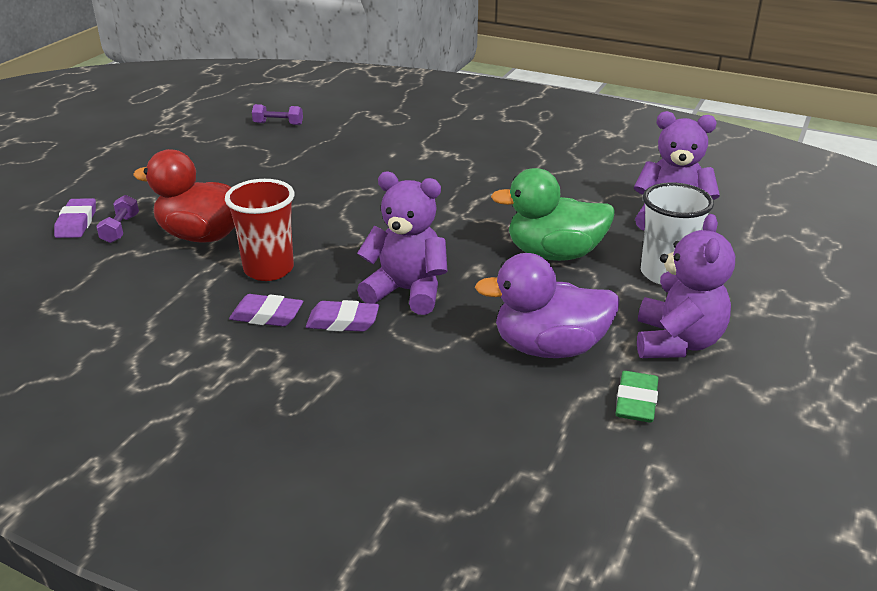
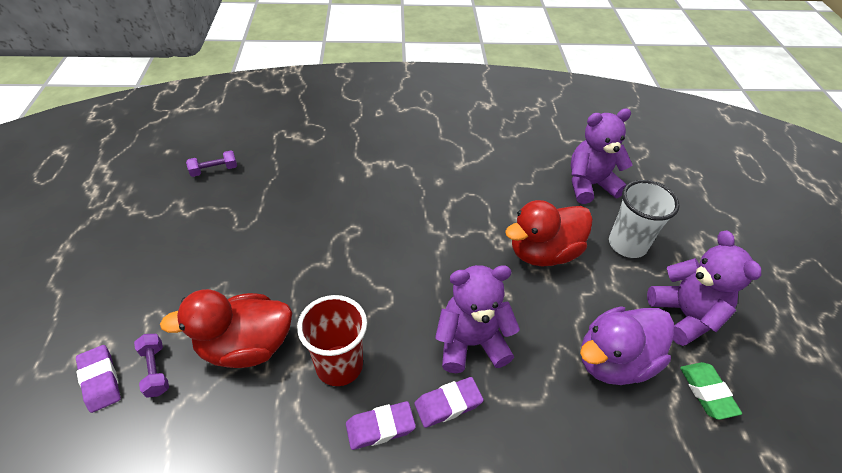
camera: 30 degrees left, 15 degrees up
green duck [491,168,615,261] -> red duck [505,200,593,267]

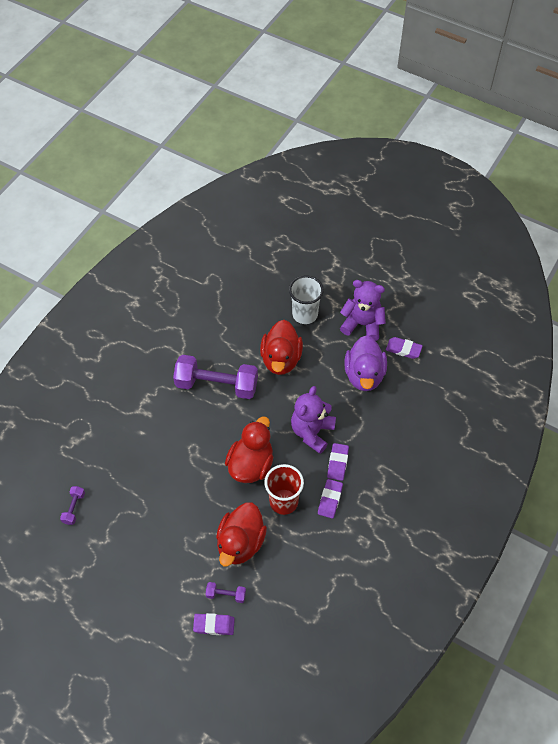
camera: 55 degrees left, 10 degrees up
purple teddy bear [571,109,633,204] -> none
green eraser [680,362,742,420] -> purple eraser [386,337,423,359]
none -> purple dumbbell [173,355,258,399]
none -> red duck [225,416,273,483]

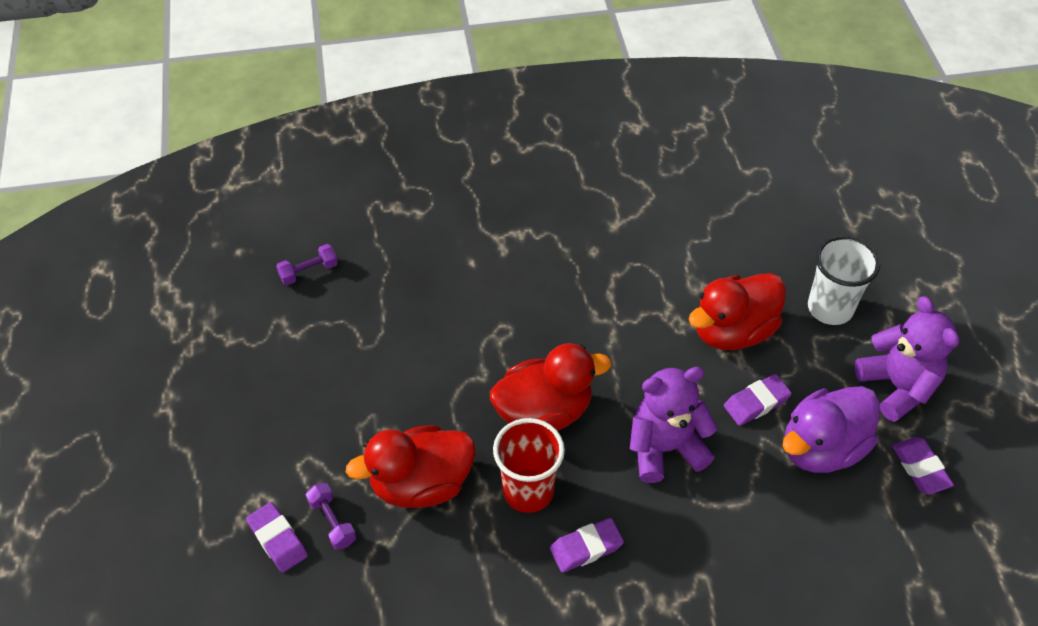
camera: 50 degrees right, 5 degrees down
purple dumbbell [173,355,258,399] -> none
purple eraser [327,443,349,481] -> purple eraser moved to [724,374,792,426]

